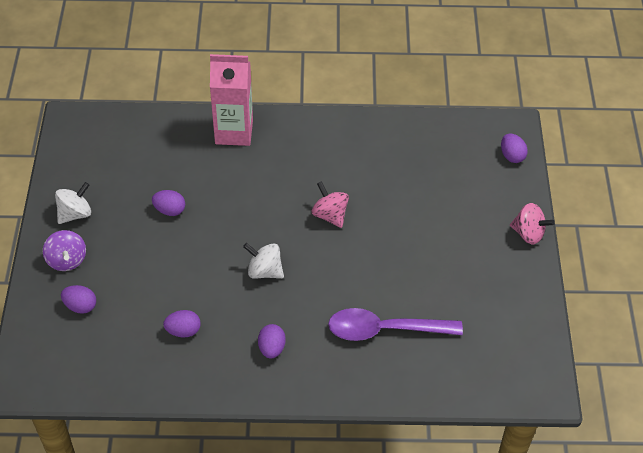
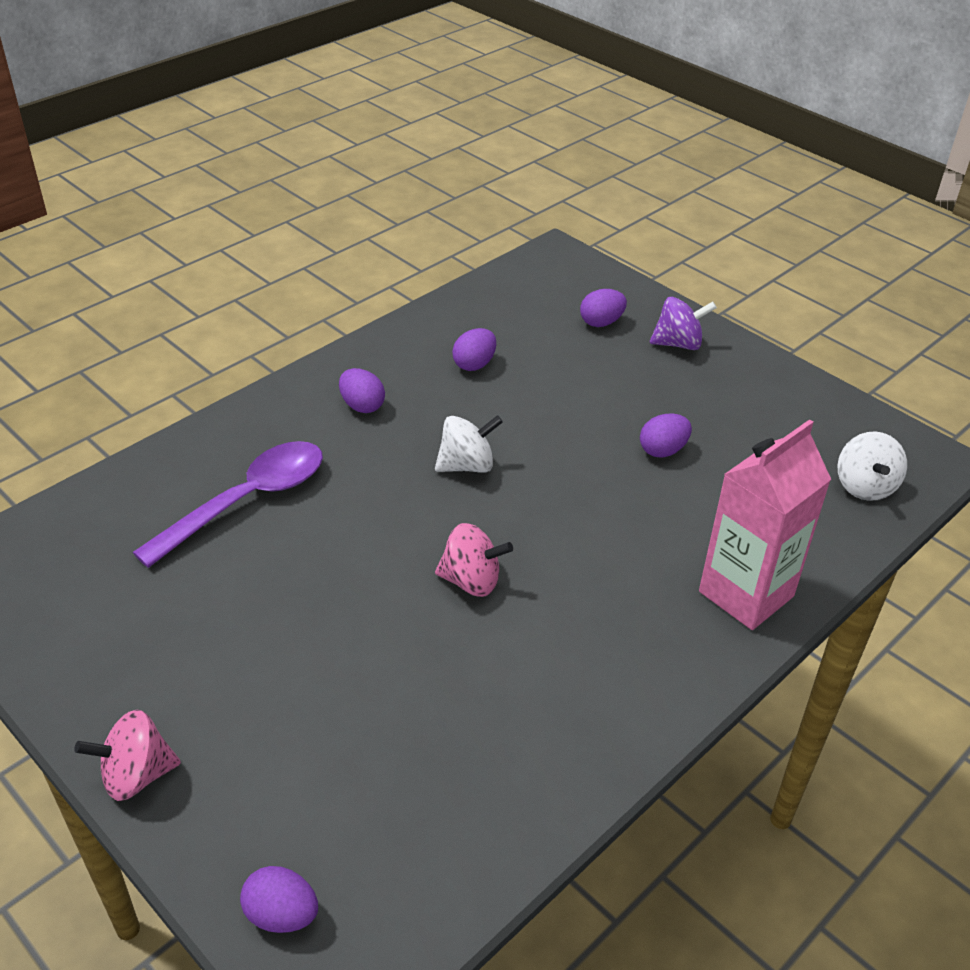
camera: 135 degrees right, 10 degrees down
purple spinning top [43,230,86,271] -> purple spinning top turned 150 degrees clockwise [650,297,717,350]
white spinning top [55,182,91,224] -> white spinning top moved to [838,431,907,501]

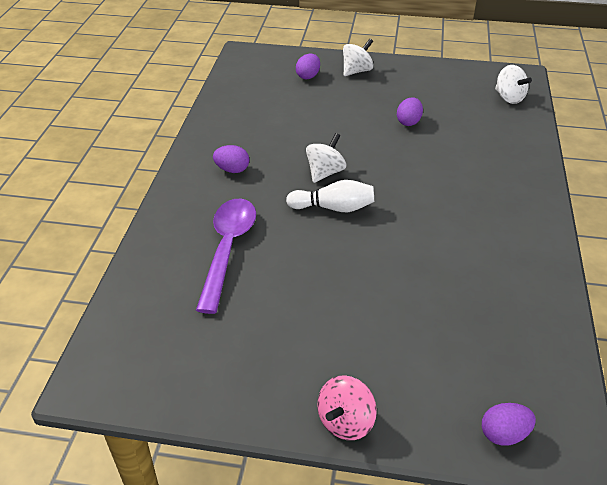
camera: 35 degrees left, 0 degrees up
pink spinning top [435,523,513,597] -> none
purple egg [452,328,496,371] -> none
purple spinning top [650,297,717,350] -> white spinning top [343,39,374,76]
pink carton [699,419,831,630] -> none
none -> white bowling pin [286,180,374,212]

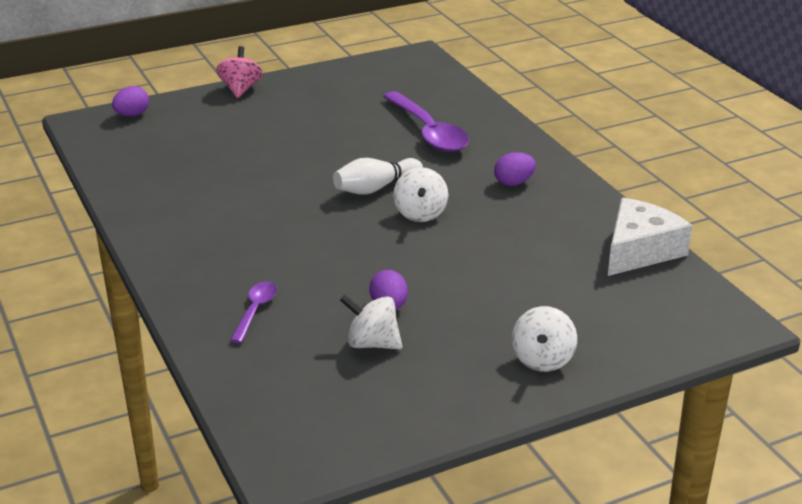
camera: 145 degrees right, 10 degrees down
purple egg [296,54,320,79] -> none
white spinning top [495,65,532,104] -> white spinning top moved to [340,294,402,349]
none -> purple spoon [230,282,277,343]
none -> white cheese [608,198,692,276]

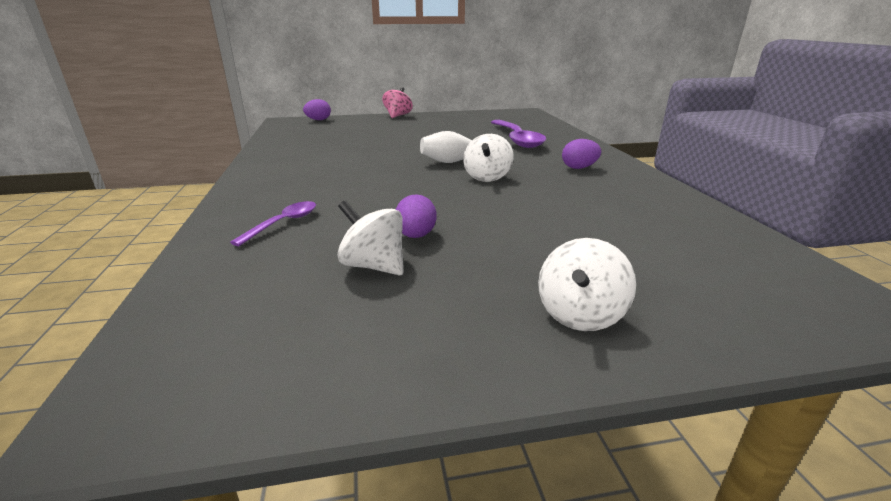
camera: 15 degrees right, 5 degrees down
white cheese [608,198,692,276] -> none

